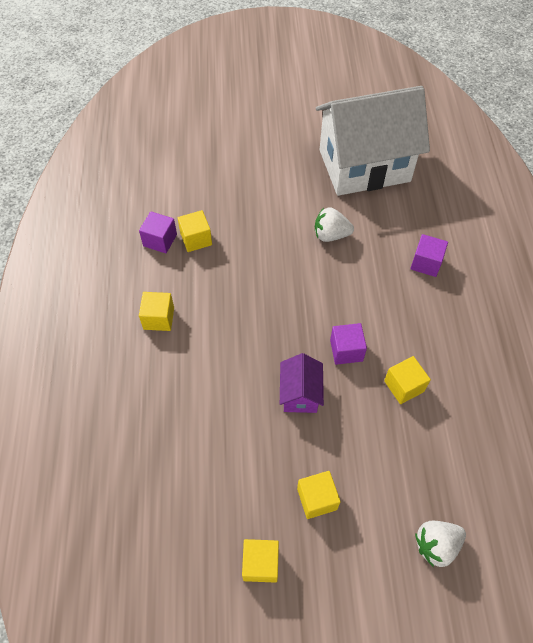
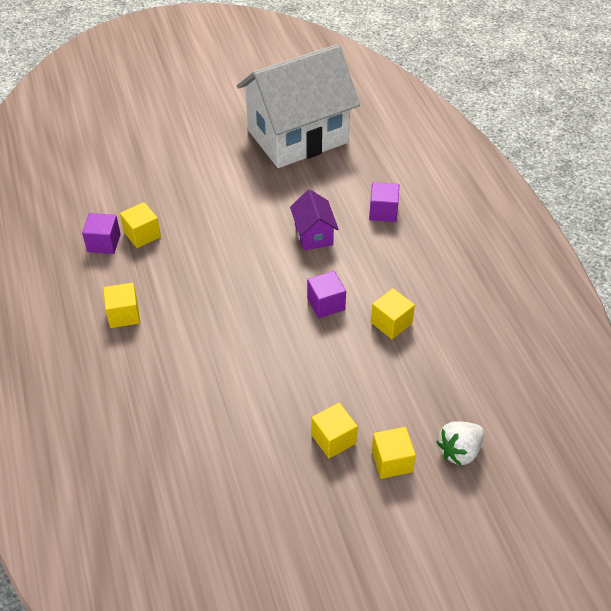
camera: 15 degrees left, 10 degrees down
yellow cube [242,539,279,583] -> yellow cube moved to [372,427,416,479]
purple house [280,353,324,413] -> purple house moved to [290,189,339,250]
white strawberry [315,207,354,242] -> none

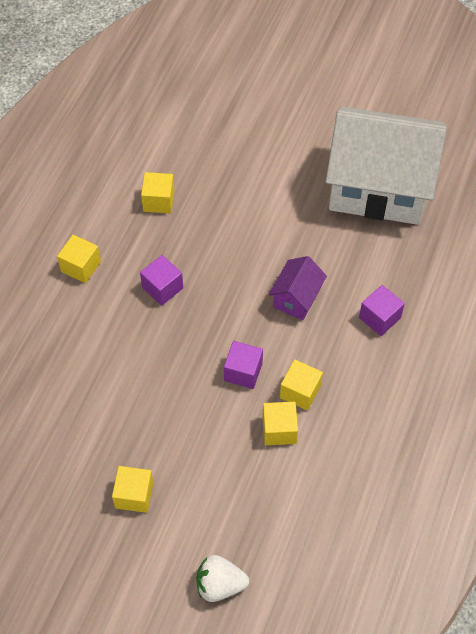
camera: 40 degrees right, 10 degrees up
purple cube [82,213,121,254] -> purple cube moved to [140,255,183,306]
yellow cube [372,427,416,479] -> yellow cube moved to [280,360,323,411]

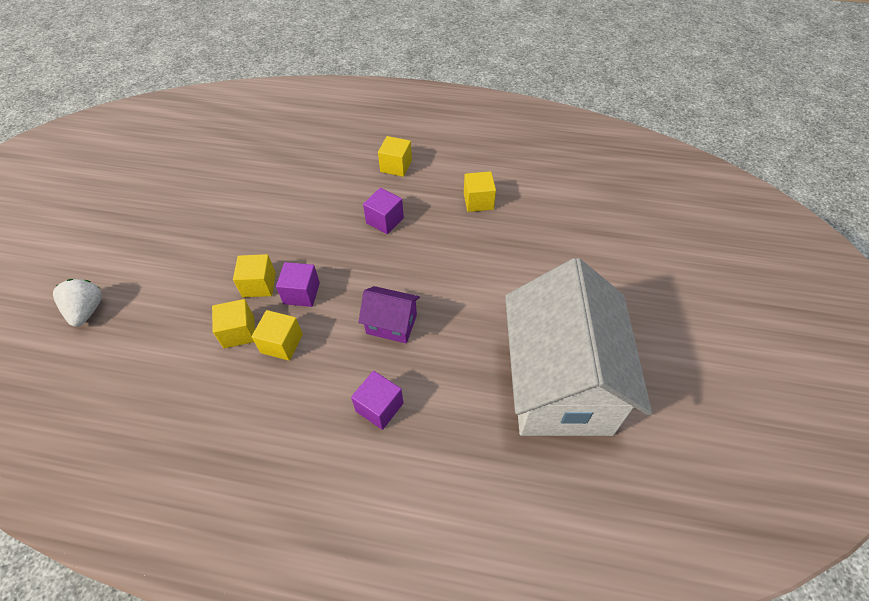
camera: 80 degrees right, 5 degrees down
yellow cube [112,466,153,513] -> yellow cube moved to [233,254,276,297]

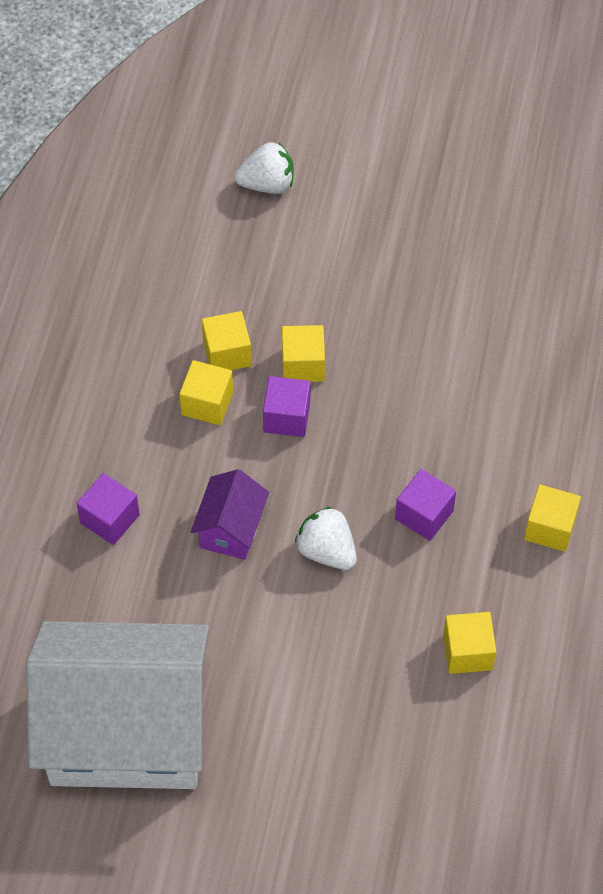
camera: 90 degrees right, 5 degrees up
none -> white strawberry [295,506,357,570]

